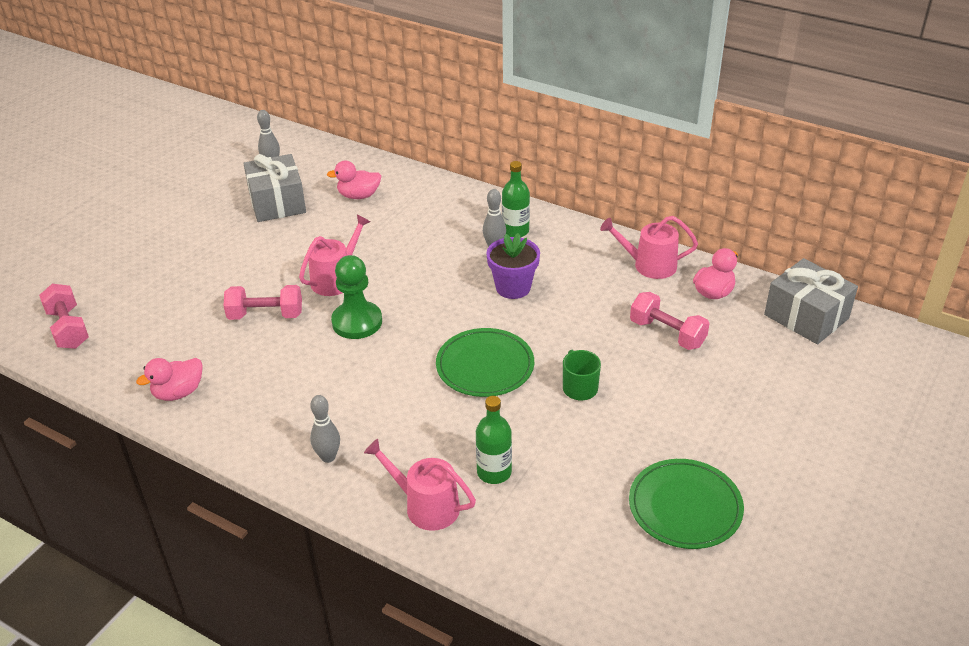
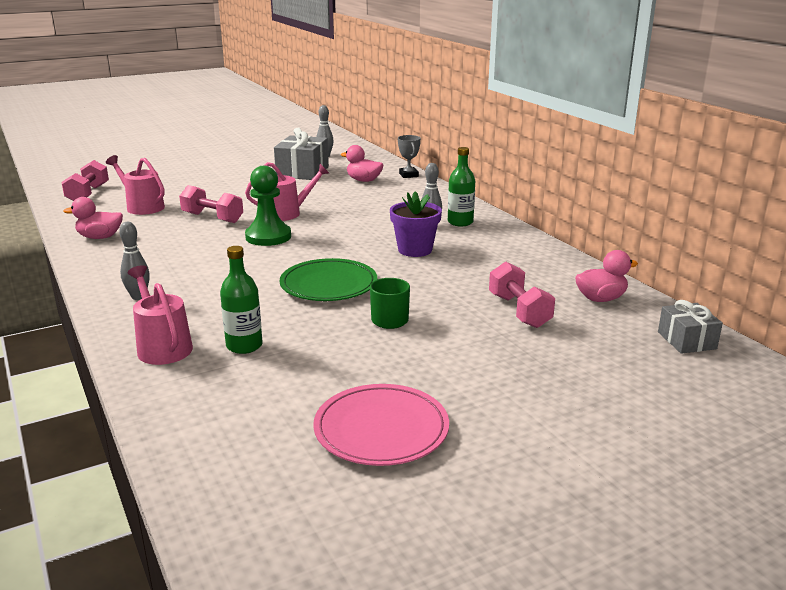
camera: 30 degrees right, 15 degrees down
pink watering can [600,216,698,279] -> pink watering can moved to [106,155,165,215]
green plate [629,459,744,549] -> pink plate [313,384,449,466]
grey gift [764,258,858,344] -> grey gift [658,300,723,354], size x0.59
none -> grey trophy [398,135,421,178]

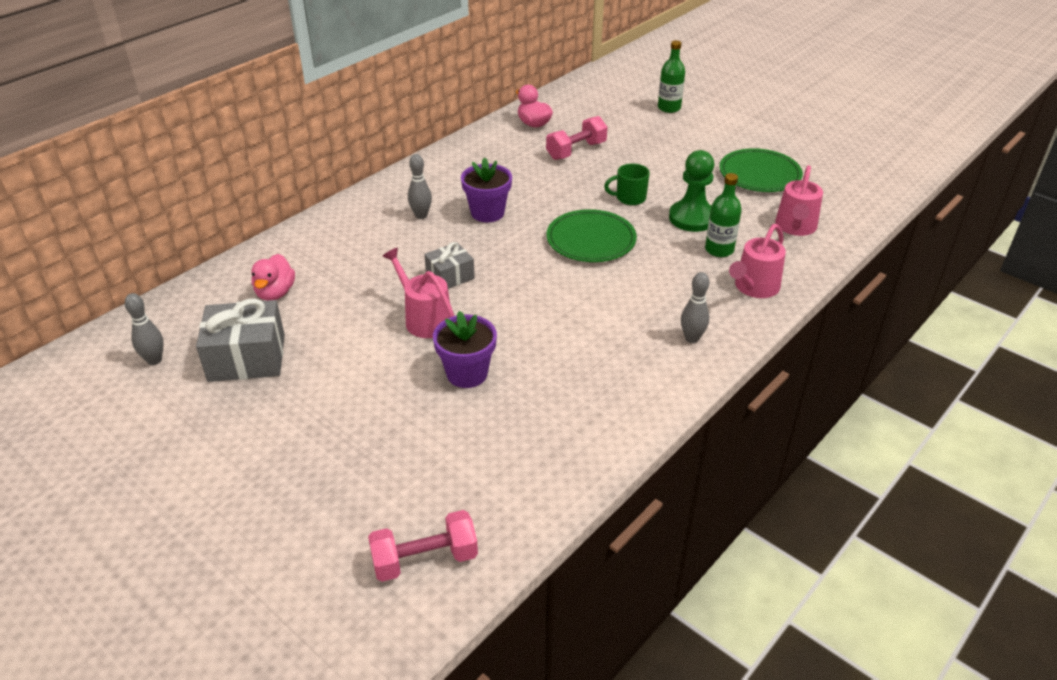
camera: 110 degrees left, 15 degrees up
pink duck [63,197,123,239] -> none
pink watering can [106,155,165,215] -> pink watering can moved to [775,165,823,236]
pink dumbbell [179,185,243,223] -> purple flower pot [433,311,497,388]
green pawn [245,166,291,246] -> green pawn moved to [669,150,714,232]
pink plate [313,384,449,466] -> green plate [719,148,803,192]
grey trophy [398,135,421,178] -> none
green bottle [448,147,475,226] -> green bottle moved to [658,40,685,113]
grey gift [658,300,723,354] -> grey gift moved to [424,242,475,289]

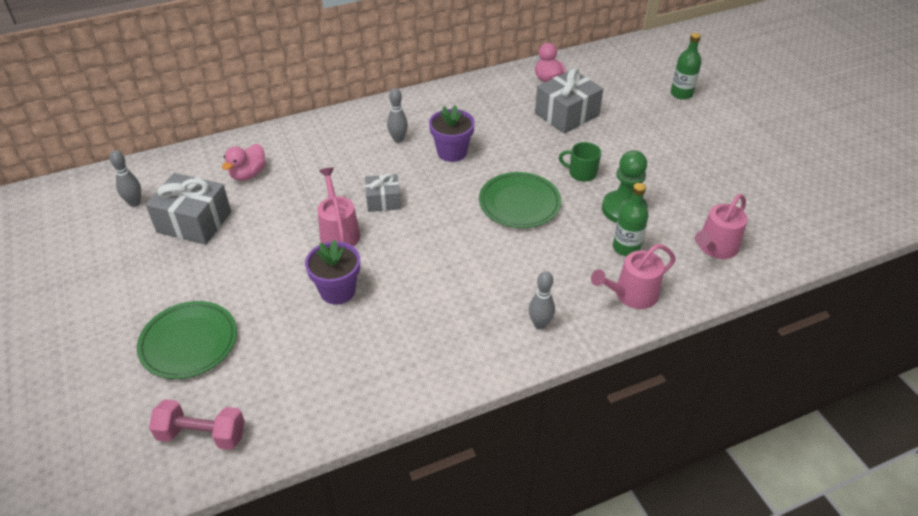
camera: 25 degrees right, 5 degrees up
pink dumbbell [546,116,607,160] -> grey gift [535,68,603,134]
green plate [719,148,803,192] -> green plate moved to [137,301,237,379]

